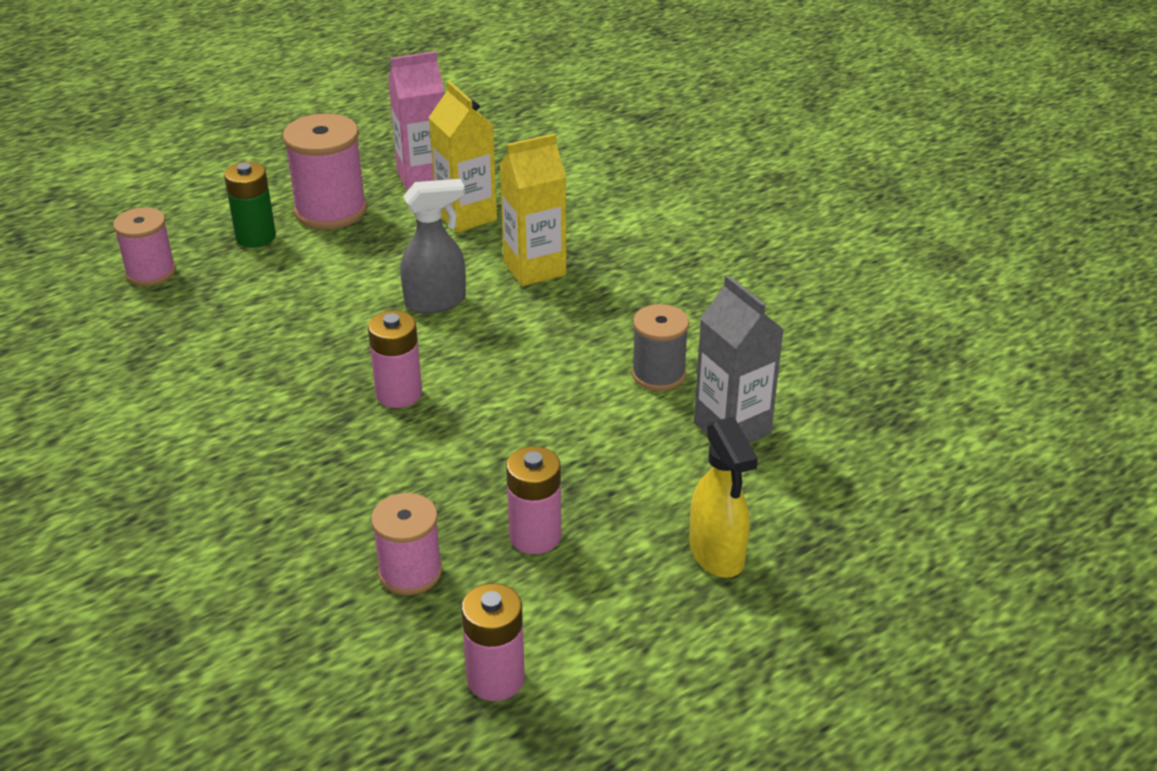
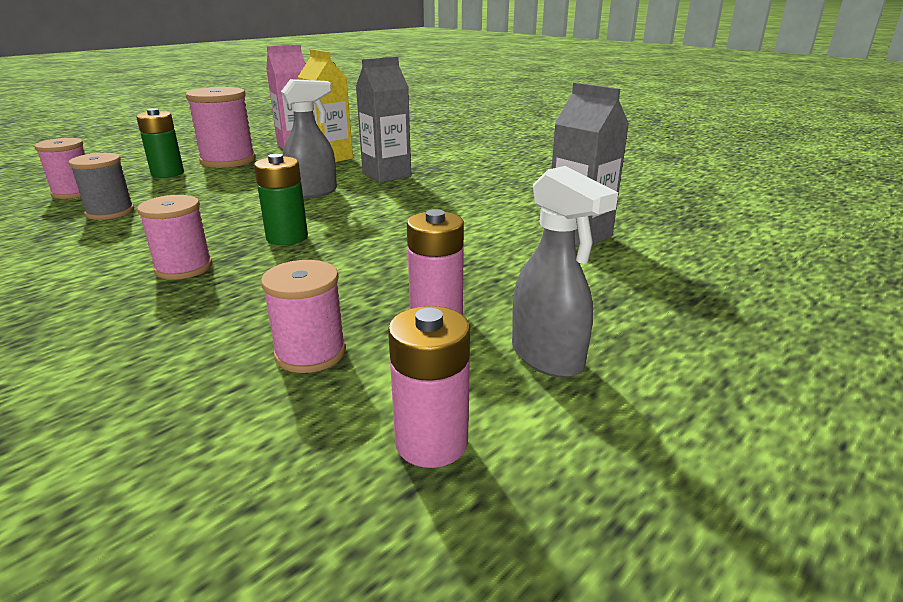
camera: 10 degrees left, 10 degrees down
pink battery [368,310,422,408] -> green battery [254,154,308,245]
yellow carton [499,134,566,286] -> grey carton [356,57,411,182]
grey spool [632,304,689,391] -> grey spool moved to [68,153,134,220]
yellow spray bottle [689,417,758,578] -> none
none -> pink spool [137,195,213,280]
none -> grey spray bottle [512,166,618,378]

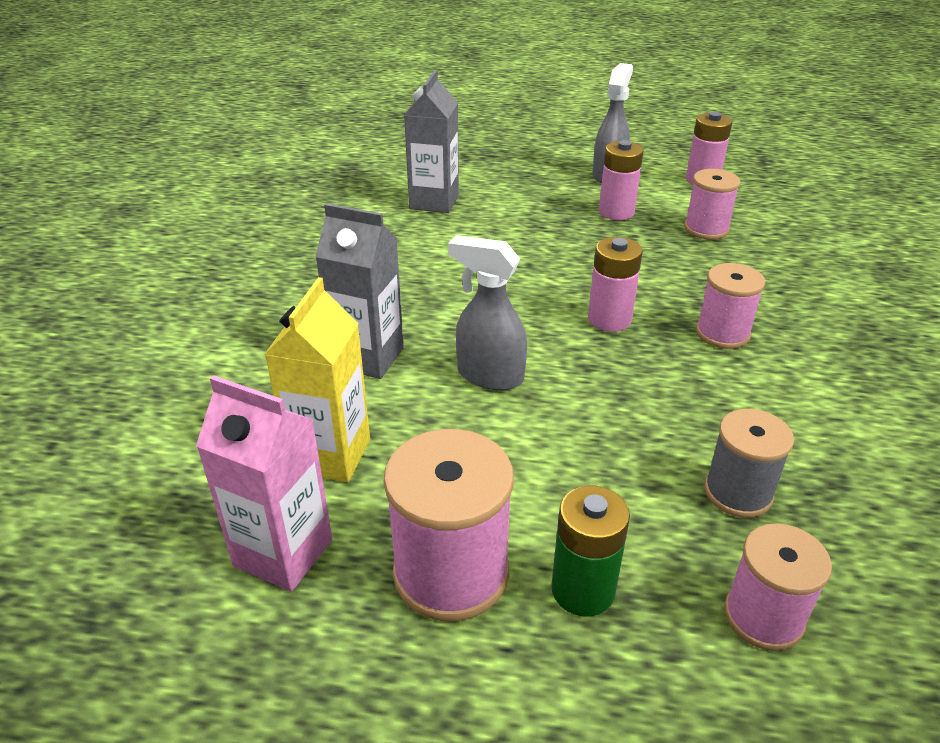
camera: 125 degrees left, 10 degrees up
green battery [254,154,308,245] -> pink battery [588,237,642,332]

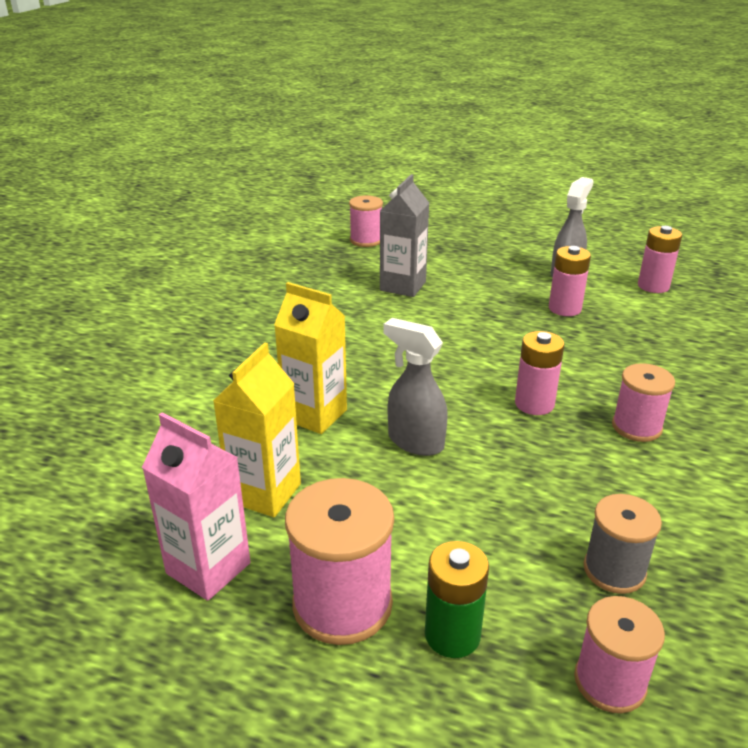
camera: 10 degrees right, 5 degrees down
grey carton [315,203,404,379] -> yellow carton [274,282,347,434]
pink spool [684,169,741,240] -> pink spool moved to [349,195,383,247]

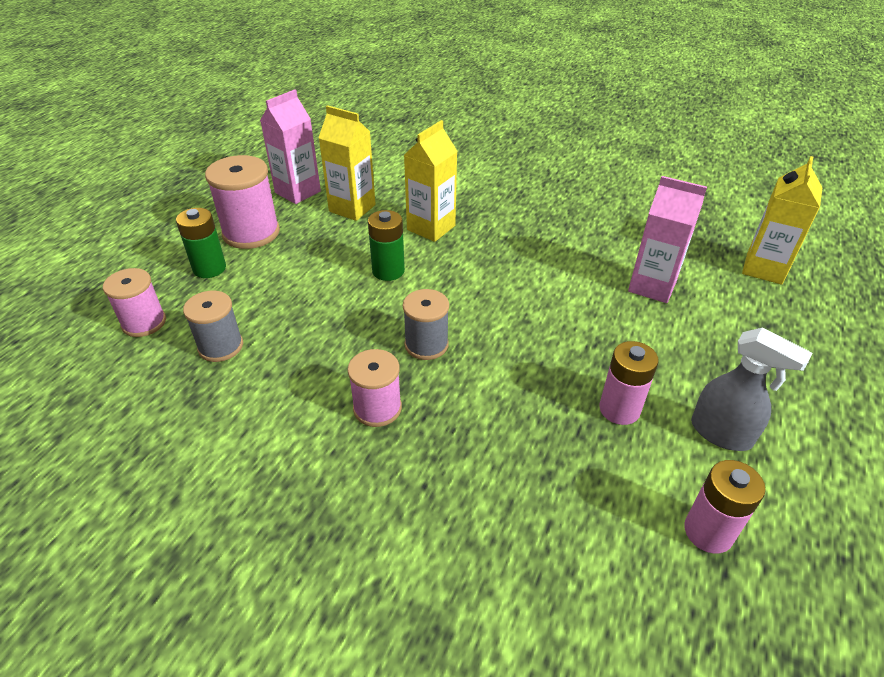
camera: 95 degrees right, 10 degrees up
pink spool [349,195,383,247] -> yellow carton [742,156,823,285]
grey carton [380,174,429,297] -> pink carton [628,176,707,303]
grey spray bottle [383,318,448,456] -> green battery [368,210,405,281]
pink battery [515,331,565,415] -> grey spool [403,289,449,360]

